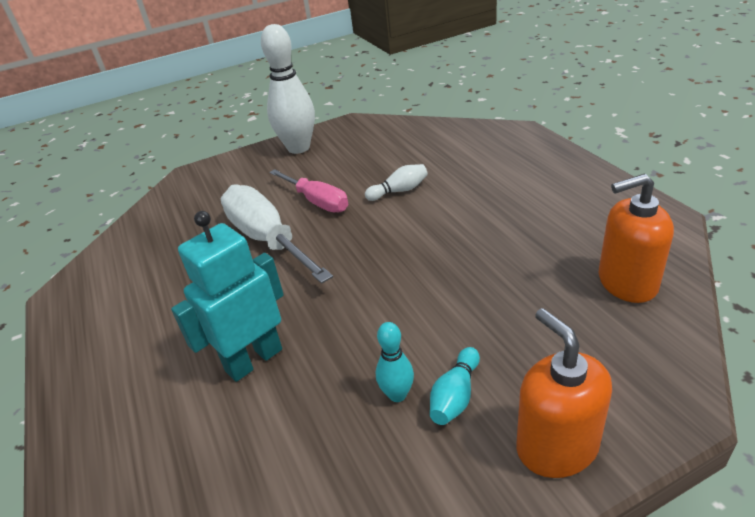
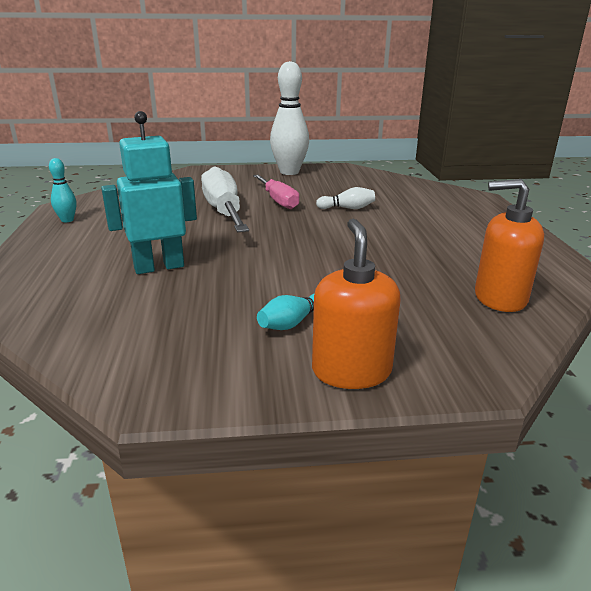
camera: 15 degrees right, 10 degrees down
turquoise bowling pin [376,322,414,402] -> turquoise bowling pin moved to [49,158,77,222]

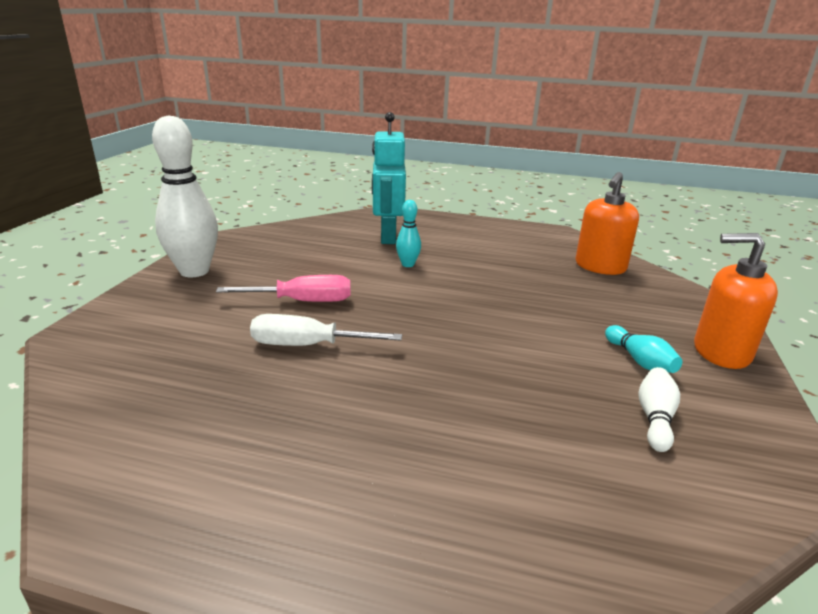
camera: 70 degrees left, 0 degrees up
turquoise bowling pin [49,158,77,222] -> turquoise bowling pin moved to [396,200,421,267]
turquoise robot [101,111,197,274] -> turquoise robot moved to [372,112,406,244]
white screwdriver [201,166,249,232] -> white screwdriver [250,314,402,346], size x0.64
white bowling pin [316,187,375,209] -> white bowling pin moved to [638,367,680,452]

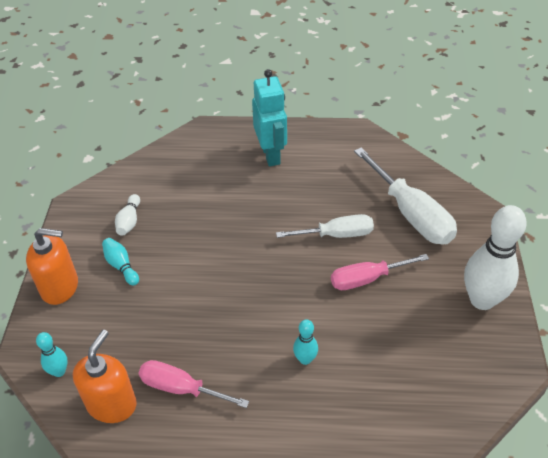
camera: 170 degrees right, 20 degrees up
turquoise robot [372,112,406,244] -> turquoise robot moved to [252,69,287,166]
none -> turquoise bowling pin [36,332,68,377]
none -> pink screwdriver [139,360,249,408]
none -> white screwdriver [354,147,457,245]

